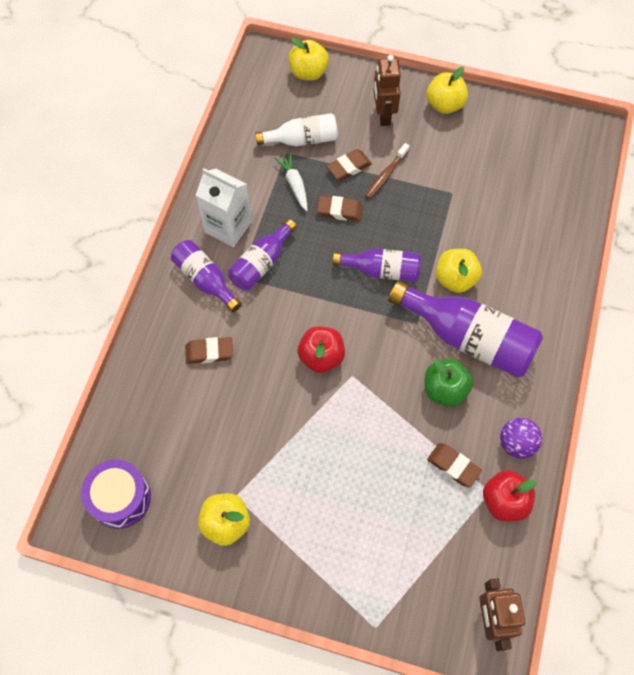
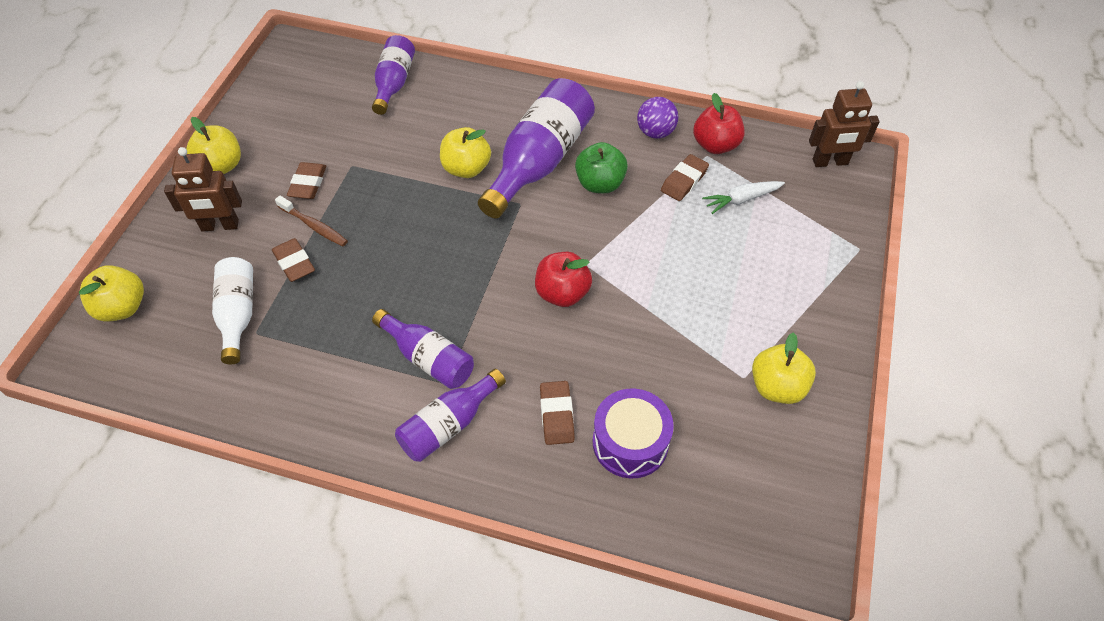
camera: 90 degrees left, 10 degrees down
purple drum [81,460,151,529] -> purple drum moved to [593,388,674,478]
white carton [196,168,252,247] -> none
white carrot [274,152,308,211] -> white carrot moved to [702,181,785,214]
brown eraser [317,196,363,221] -> brown eraser moved to [287,162,326,199]
purple bottle [333,249,421,282] -> purple bottle moved to [372,35,415,115]

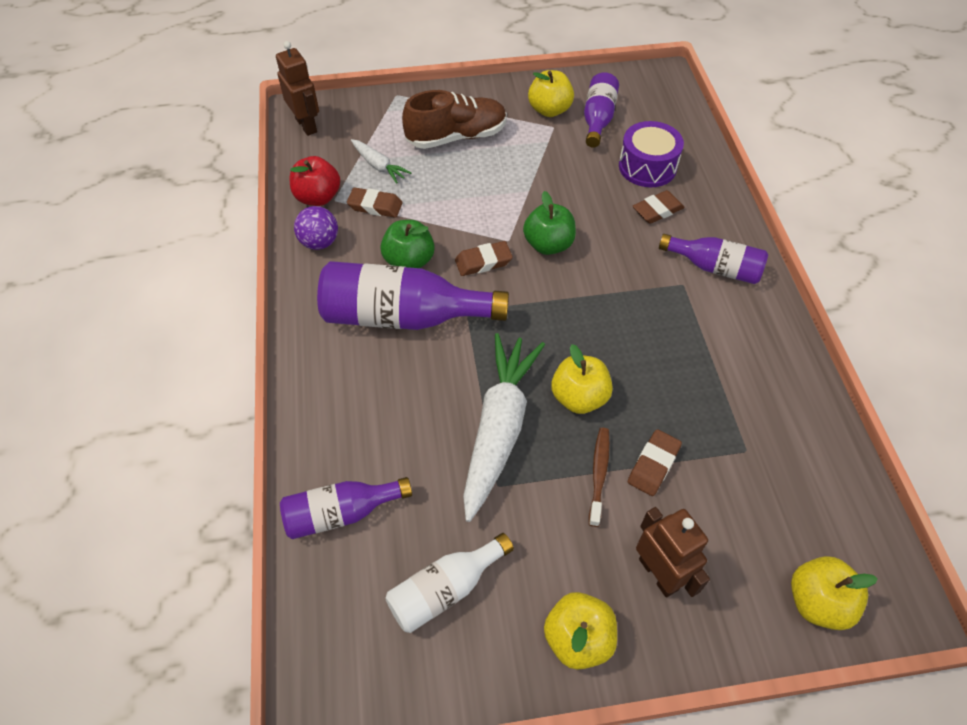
camera: 115 degrees left, 0 degrees up
white bottle [212,257,253,364] -> white bottle moved to [385,533,514,633]
brown eraser [287,162,326,199] -> brown eraser moved to [455,241,513,276]
purple bottle [372,309,474,389] -> purple bottle moved to [584,72,619,148]
yellow apple [440,127,491,178] -> yellow apple moved to [551,344,613,414]
red apple [535,252,592,307] -> green apple [523,191,576,255]
none -> brown shoe [402,90,507,149]
none -> white carrot [463,333,545,522]

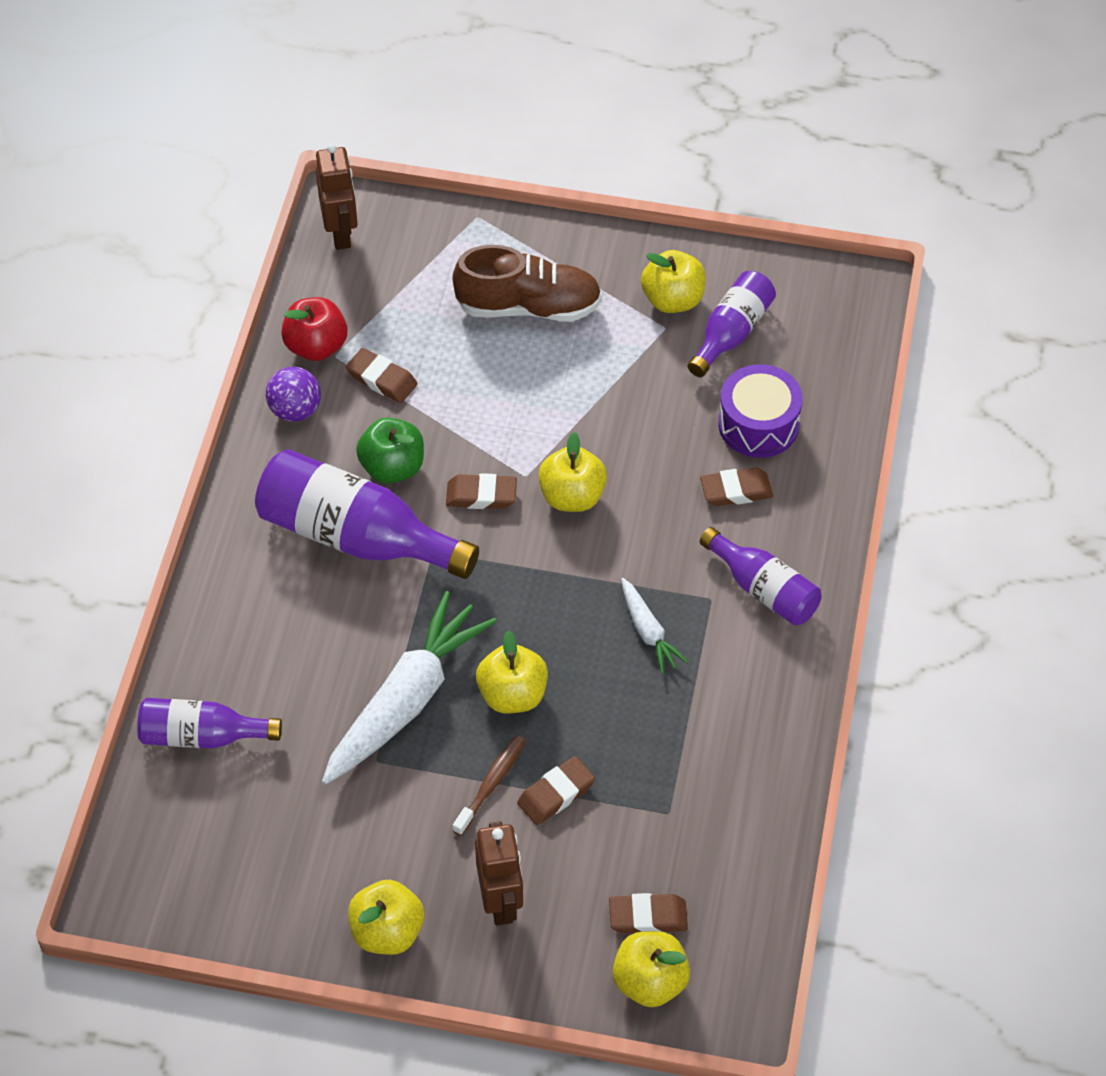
camera: 20 degrees right, 0 degrees up
white carrot [351,139,411,184] -> white carrot moved to [621,578,688,674]
white bottle [385,533,514,633] -> none
green apple [523,191,576,255] -> yellow apple [538,432,607,512]
none -> brown eraser [609,893,688,934]

